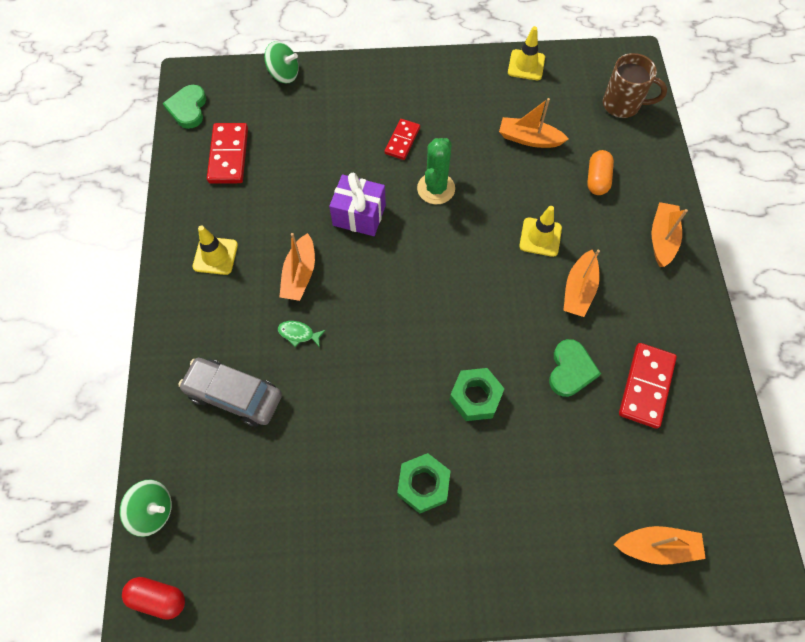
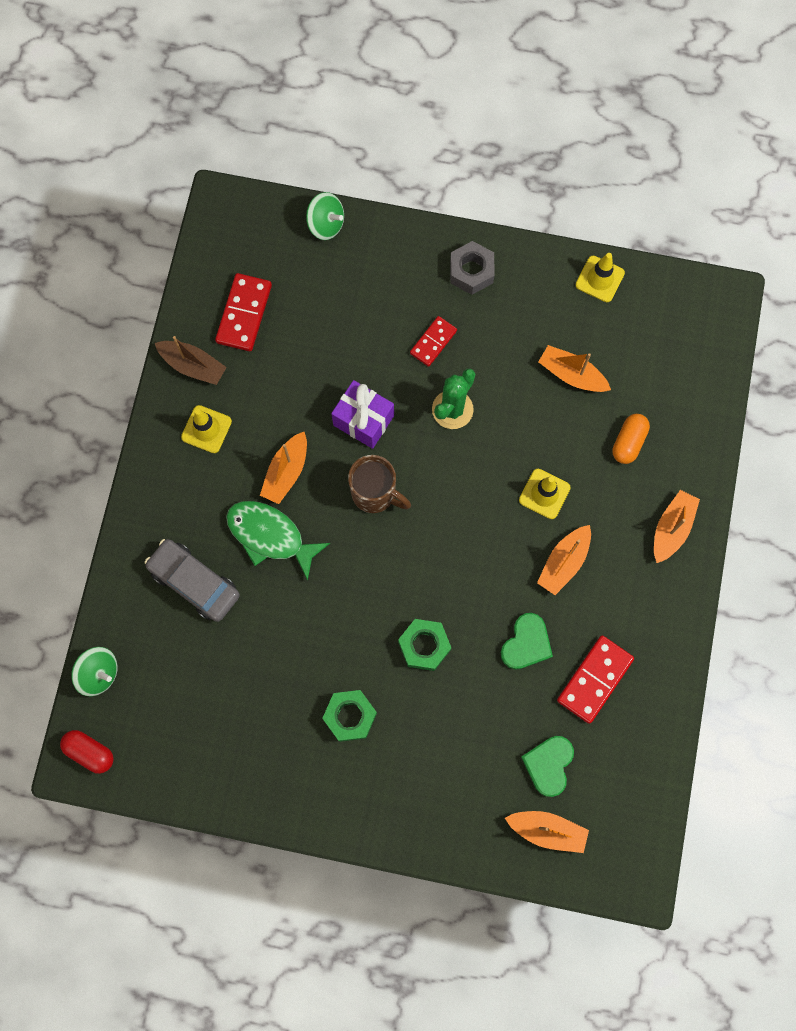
camera: 15 degrees right, 10 degrees up
green heart [163,85,206,129] -> green heart moved to [521,736,574,797]
green fish [278,321,325,347] -> green fish [226,501,330,581], size x2.22
brown mug [603,53,667,118] -> brown mug moved to [348,455,411,513]
none -> brown boat [155,336,227,385]
none -> grey nut [450,241,495,295]

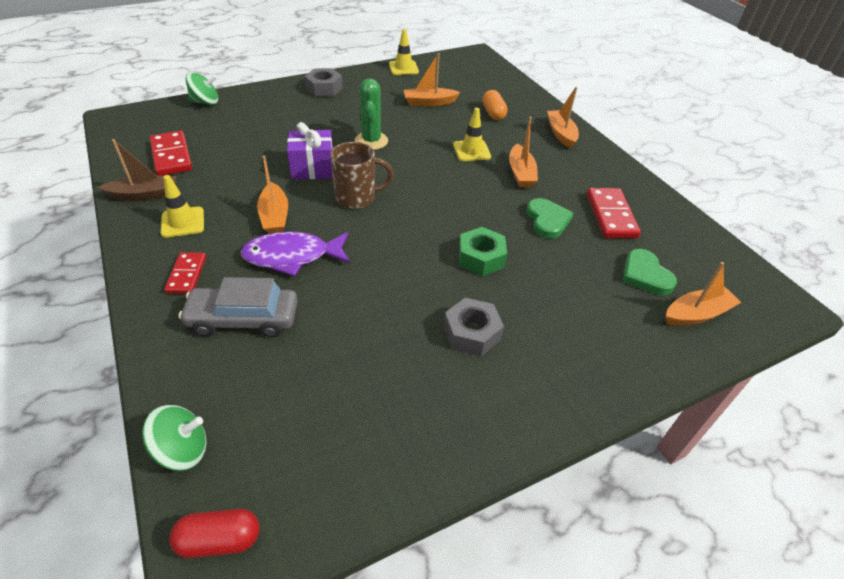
camera: 40 degrees left, 30 degrees down
green fish [226,501,330,581] -> purple fish [241,232,350,277]
green nut [322,690,377,742] -> grey nut [444,298,504,356]
red domino [410,316,457,367] -> red domino moved to [164,252,206,294]

